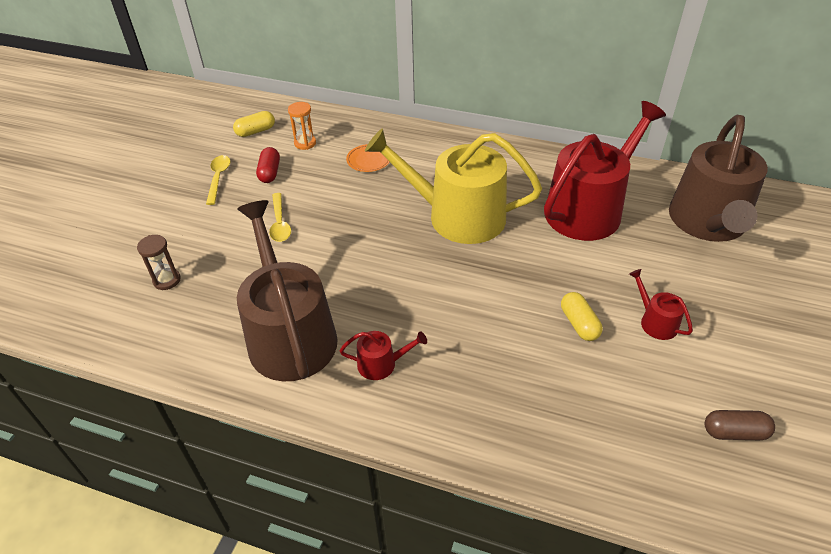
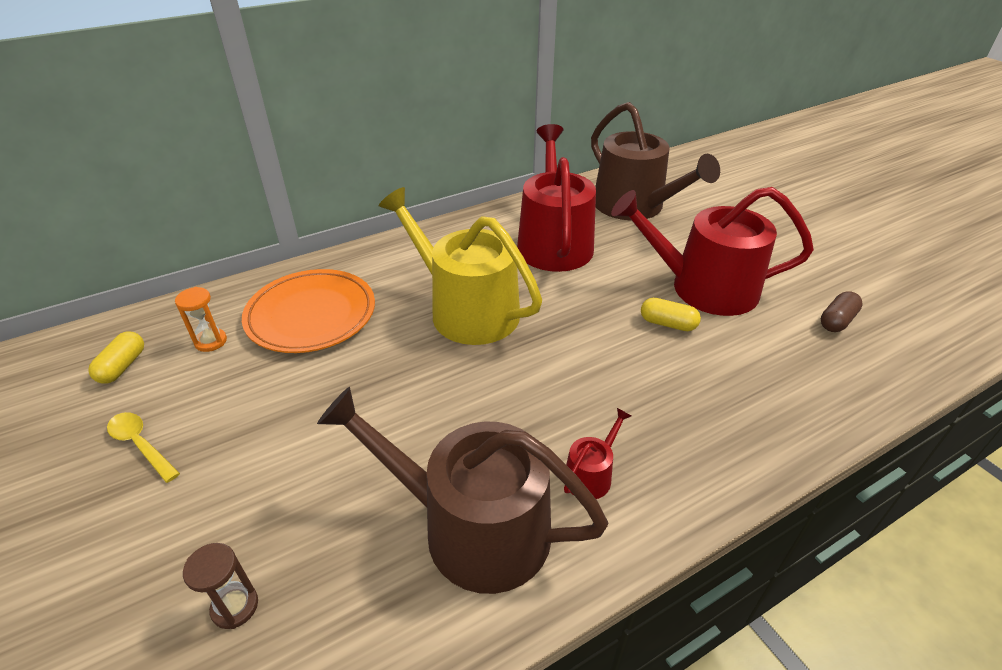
camera: 50 degrees left, 5 degrees down
red capsule [256,147,280,183] -> none
yellow spoon [269,193,291,242] -> none
orange plate [346,144,390,172] -> orange plate [242,269,375,353], size x2.23
yellow watering can [365,129,542,244] -> yellow watering can turned 75 degrees clockwise [379,187,542,345]
red watering can [629,269,693,340] -> red watering can [611,187,814,316], size x2.42

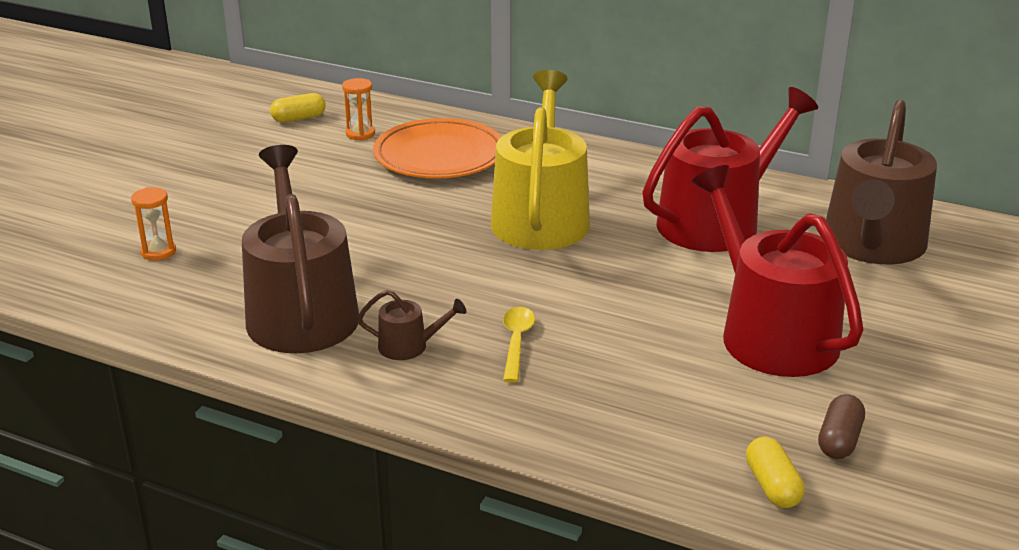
camera: 55 degrees right, 10 degrees down
yellow spoon [107,412,180,483] -> yellow spoon moved to [503,307,535,383]
brown hourglass [183,543,258,629] -> orange hourglass [131,187,176,260]
red watering can [564,408,631,499] -> brown watering can [357,290,466,360]
yellow capsule [641,298,701,331] -> yellow capsule moved to [746,437,805,508]
brown capsule [821,292,863,332] -> brown capsule turned 75 degrees counterclockwise [818,394,865,459]

